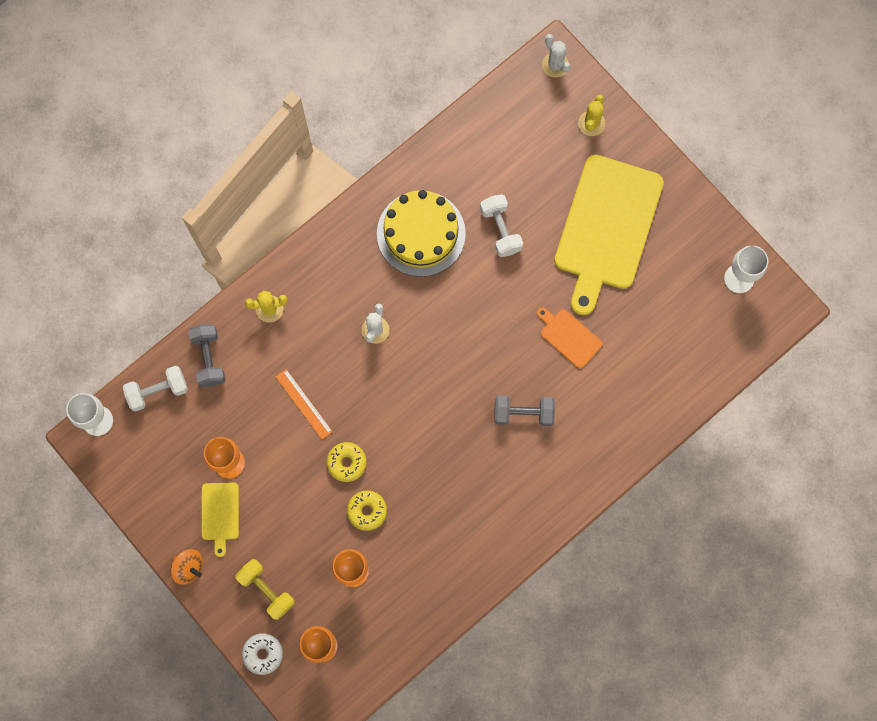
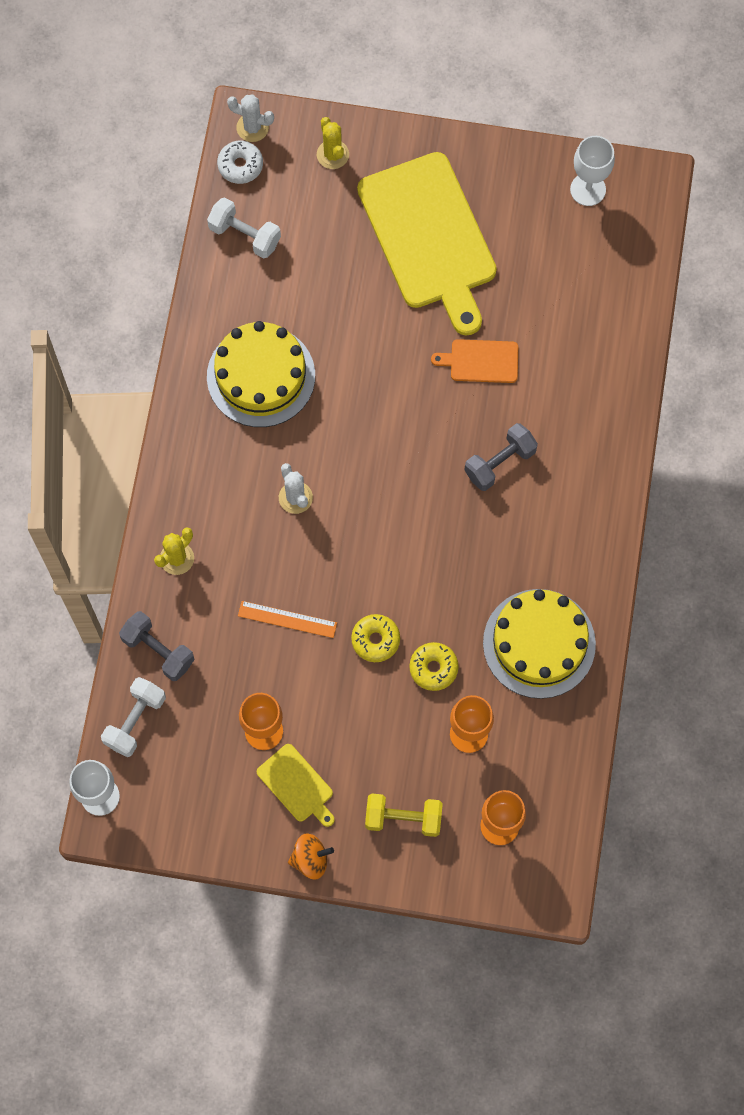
camera: 40 degrees left, 5 degrees down
white donut [242,633,283,675] -> white donut moved to [217,141,263,184]
white dumbbell [480,194,523,257] -> white dumbbell moved to [207,197,281,258]
none -> yellow cake [483,589,596,699]

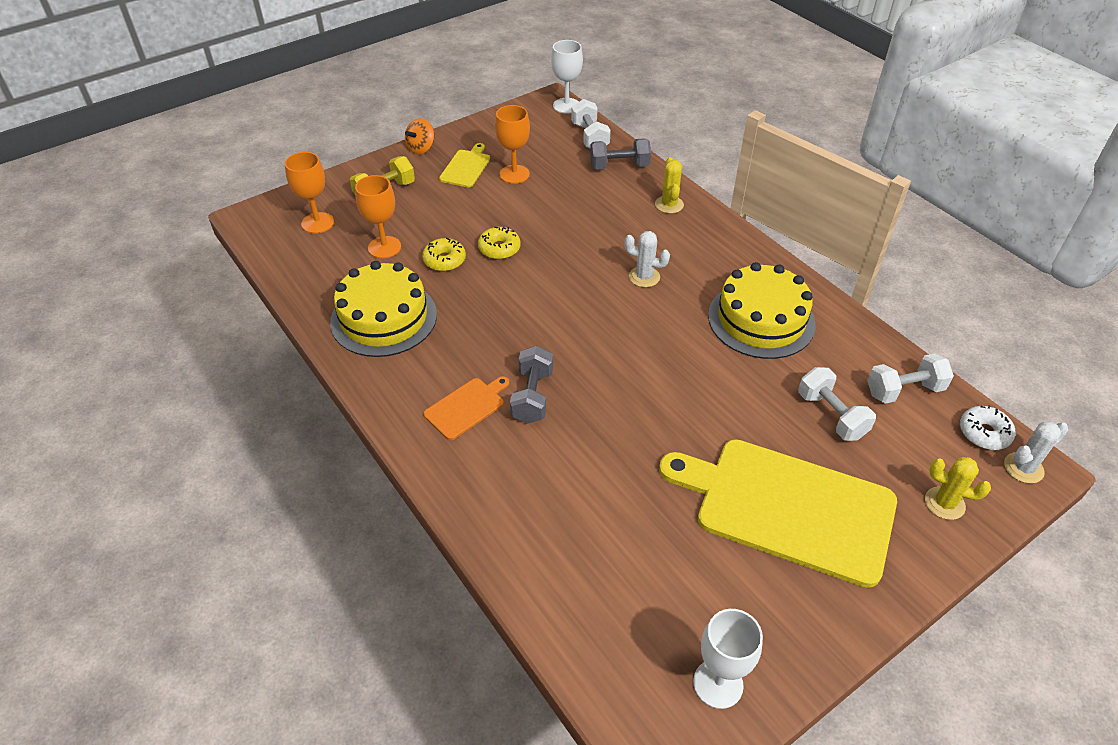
camera: 135 degrees right, 25 degrees down
orange ruler [238,601,337,638] -> none
yellow cutting board [257,744,335,827] -> yellow cutting board turned 105 degrees clockwise [439,143,490,188]
orange cutting board [431,339,518,383] -> orange cutting board moved to [423,376,510,440]
none -> white dumbbell [798,367,876,441]

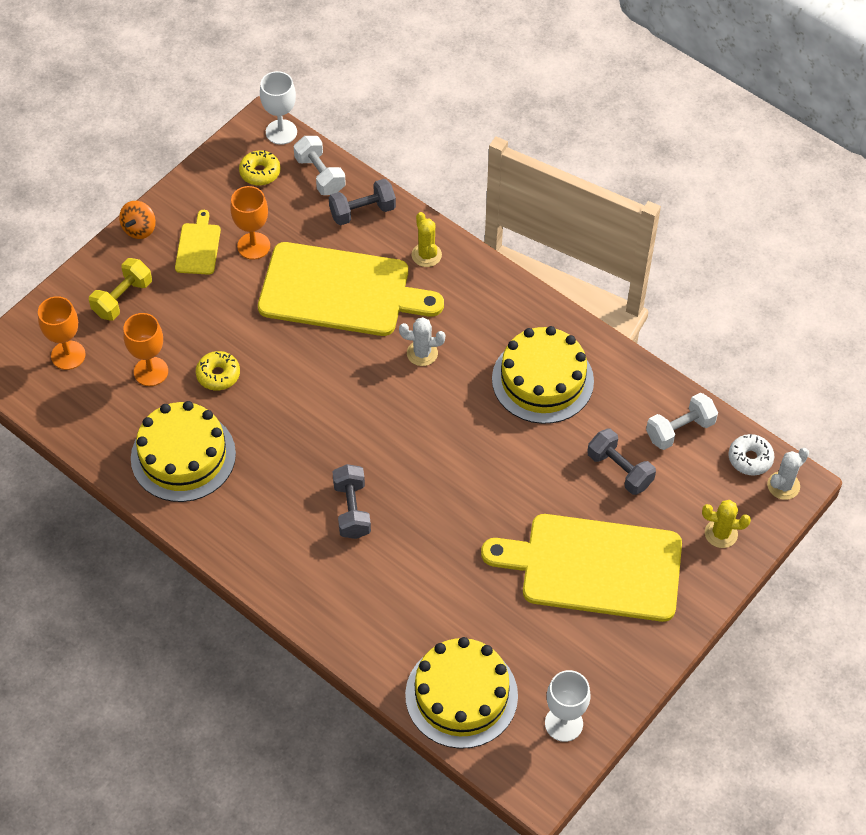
camera: 15 degrees left, 10 degrees up
orange cutting board [423,376,510,440] -> none
yellow donut [478,227,521,259] -> yellow donut moved to [239,150,280,186]
white dumbbell [798,367,876,441] -> grey dumbbell [587,429,656,495]
none -> yellow cutting board [258,242,444,336]
none -> yellow cake [405,637,518,749]

